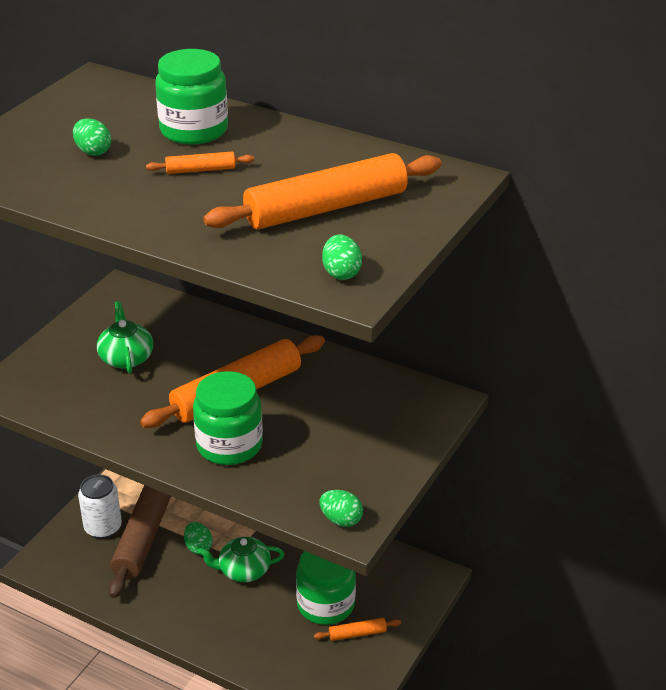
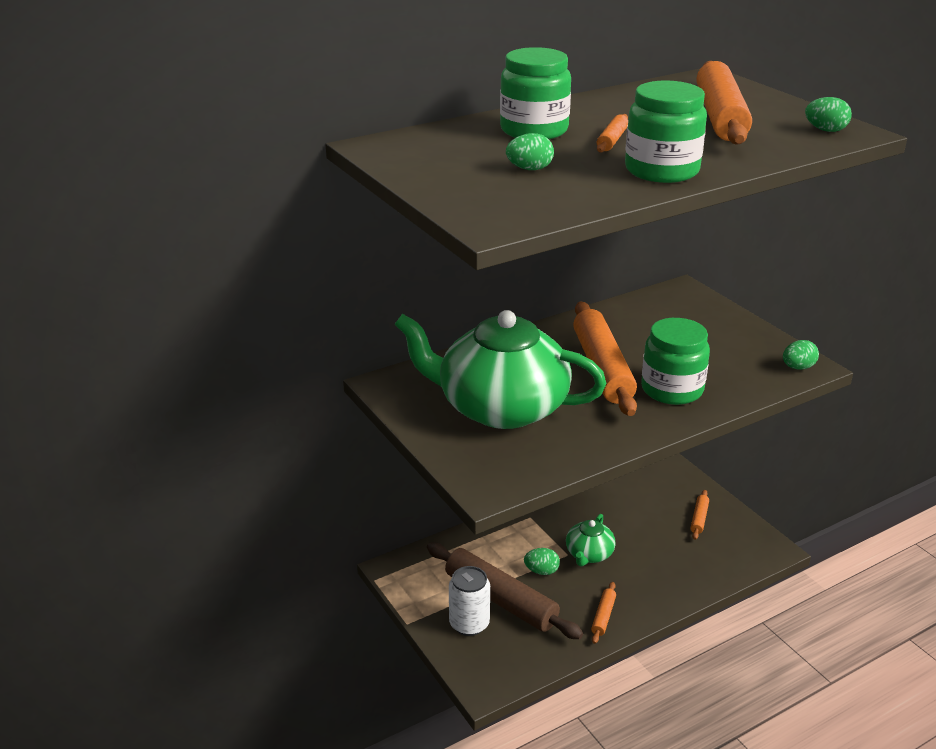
camera: 60 degrees left, 5 degrees down
green teapot [97,301,153,373] -> green teapot [394,310,606,429], size x2.21
green jar [296,551,356,625] -> green jar moved to [625,80,707,183]
none -> orange rolling pin [591,582,616,644]

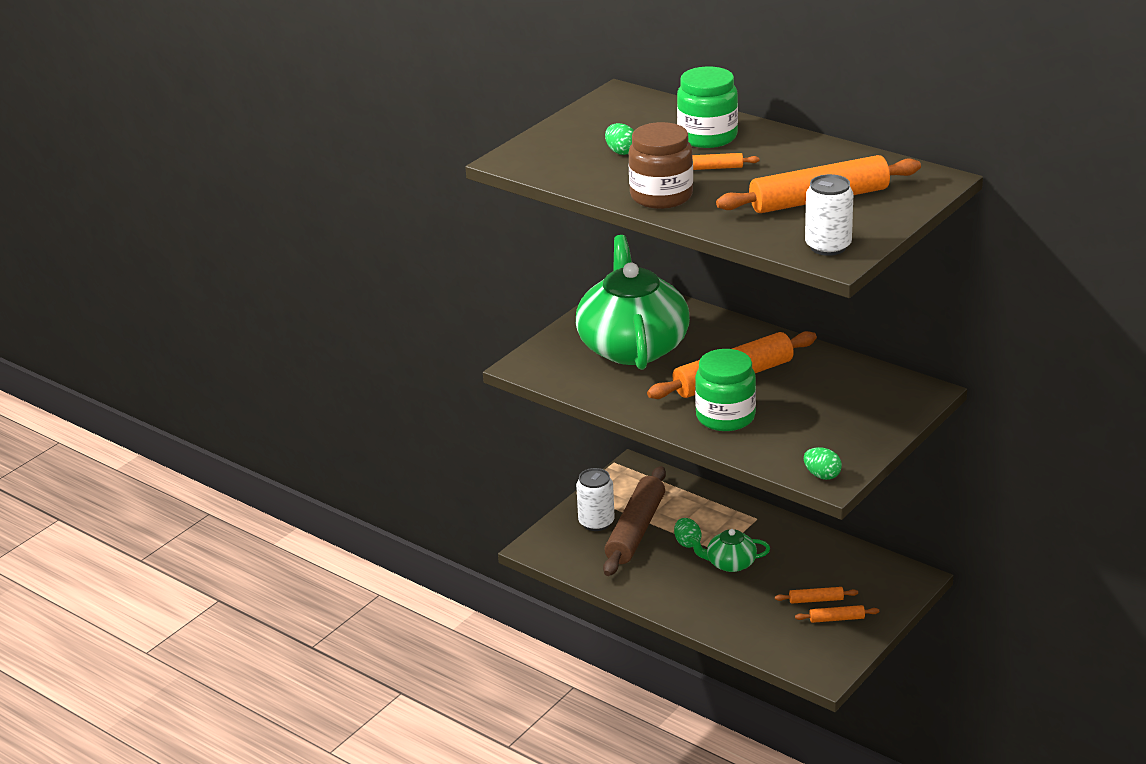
camera: 70 degrees right, 0 degrees up
orange rolling pin [591,582,616,644] -> orange rolling pin moved to [775,587,858,604]
green jar [625,80,707,183] -> brown jar [629,122,693,209]
green egg [805,97,852,132] -> white can [805,174,853,256]

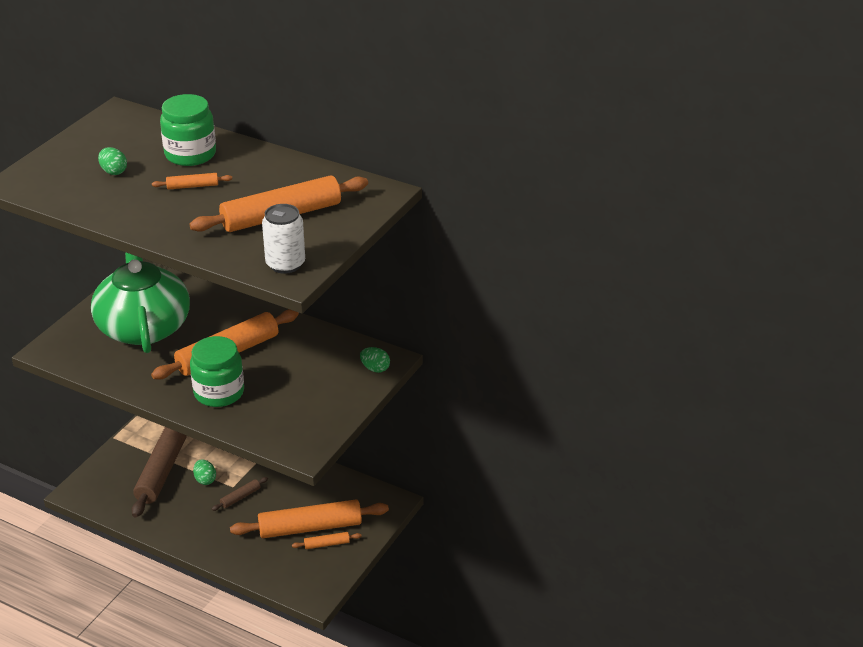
camera: 10 degrees left, 5 degrees up
white can [576,468,615,531] -> none
brown jar [629,122,693,209] -> none
green teapot [688,529,770,572] -> brown rolling pin [212,477,268,511]
orange rolling pin [775,587,858,604] -> orange rolling pin [230,499,389,538], size x2.29
green egg [804,447,842,480] -> green egg moved to [360,347,390,373]

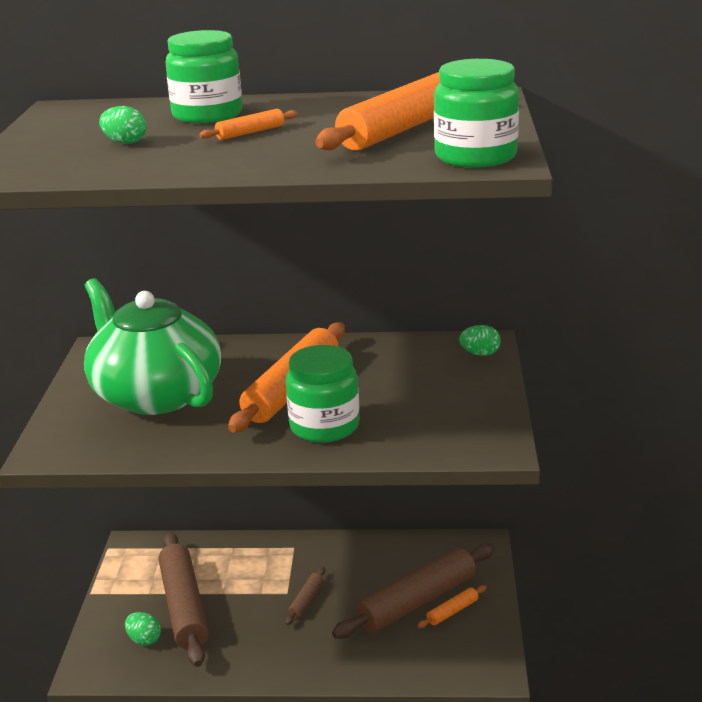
camera: 25 degrees left, 10 degrees down
green egg [193,460,216,485] -> green egg moved to [125,612,161,645]
orange rolling pin [230,499,389,538] -> brown rolling pin [332,544,495,639]
white can [262,204,305,274] -> green jar [434,59,519,168]

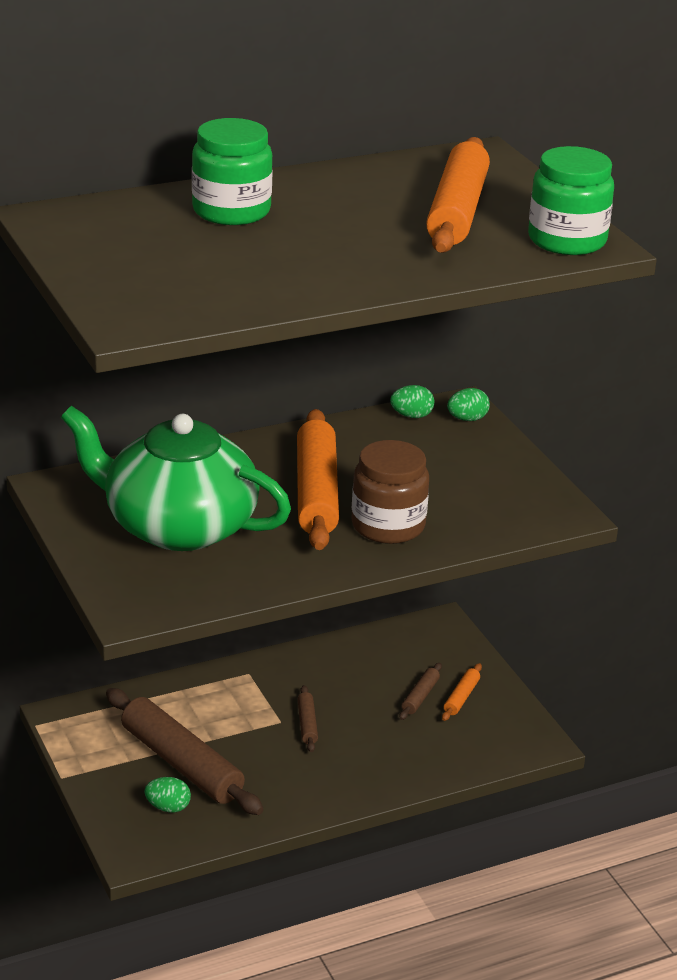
camera: 30 degrees left, 5 degrees up
green egg [99,106,146,144] -> green egg moved to [390,385,434,418]
orange rolling pin [199,109,298,140] -> none
green jar [286,345,359,443] -> brown jar [351,440,429,544]
brown rolling pin [332,544,495,639] -> brown rolling pin [399,663,442,720], size x0.44

